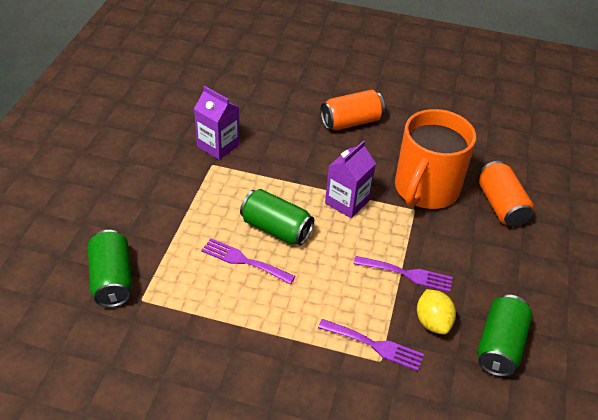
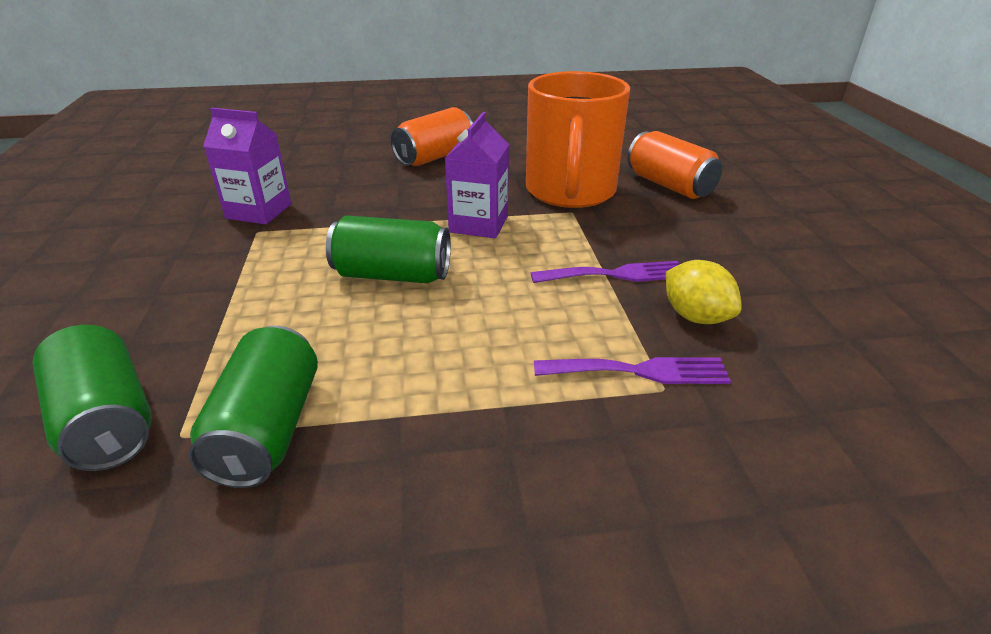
camera: 20 degrees left, 10 degrees down
purple fork [201,238,295,284] -> none
green can [477,295,533,377] -> green can moved to [188,326,318,488]

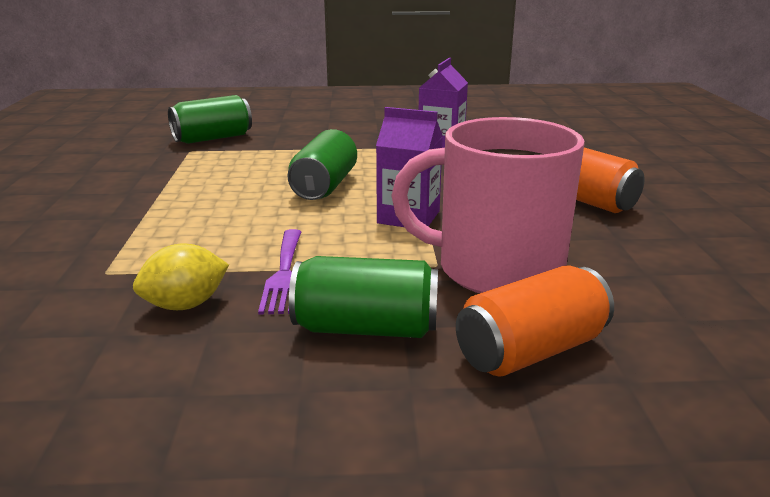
camera: 95 degrees right, 10 degrees down
green can [188,326,318,488] -> green can moved to [289,256,438,338]
orange mug [526,71,630,208] -> pink mug [391,117,585,293]
purple fork [534,357,731,384] -> none

